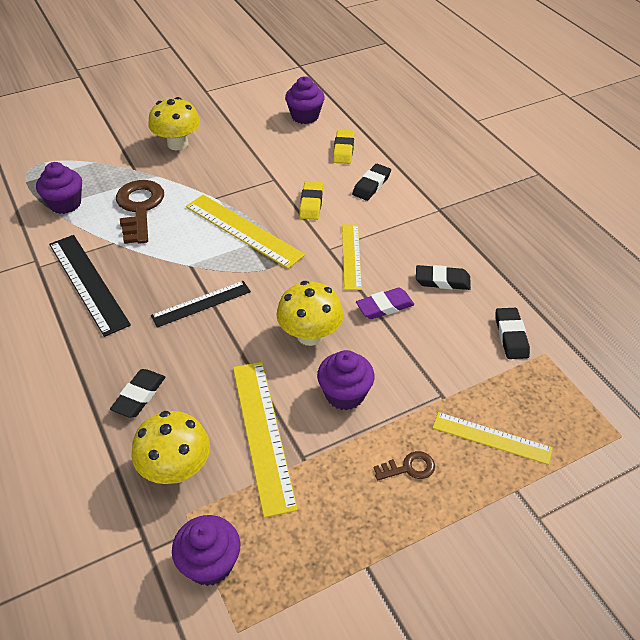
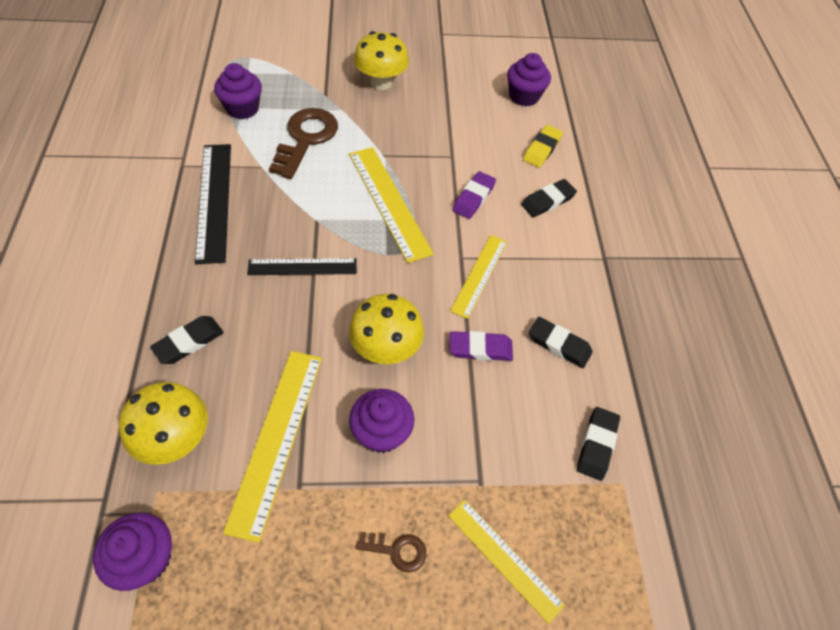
camera: 20 degrees right, 10 degrees up
yellow eraser [299,181,323,220] -> purple eraser [452,171,496,219]

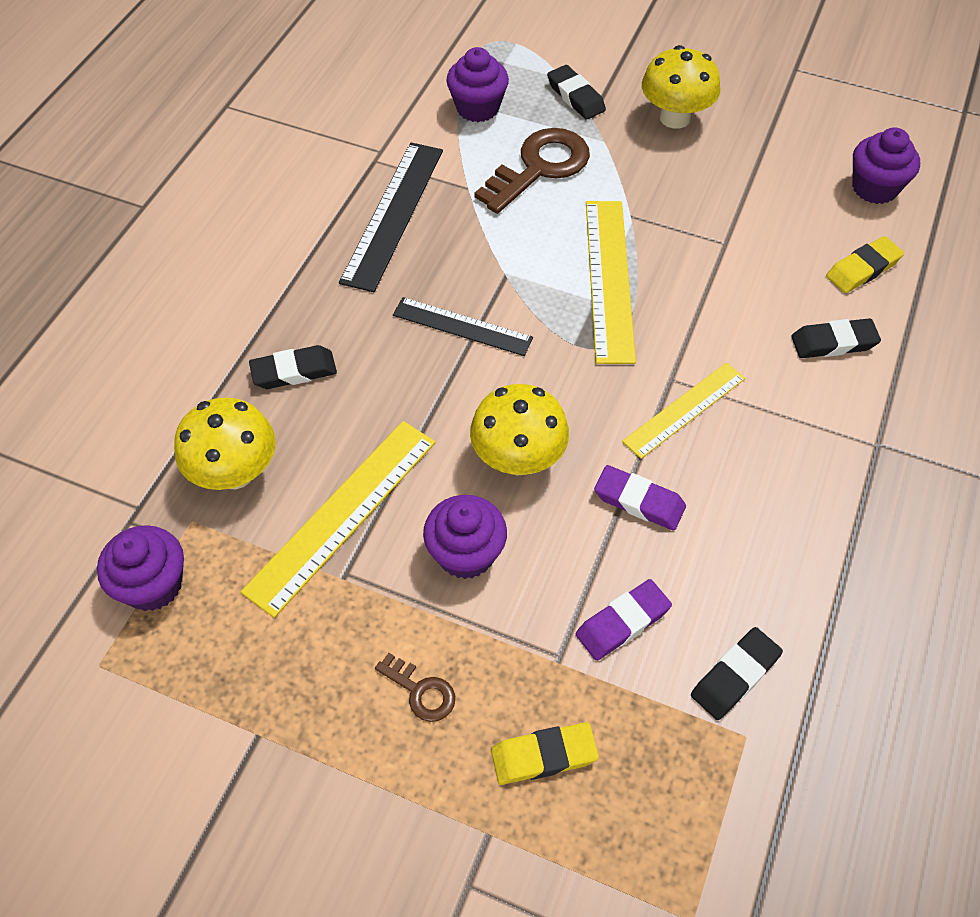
camera: 30 degrees right, 0 degrees up
yellow ruler [448,500,565,624] -> yellow eraser [491,722,599,785]
purple eraser [452,171,496,219] -> purple eraser moved to [576,579,672,661]
black eraser [529,317,593,368] -> black eraser moved to [547,65,606,120]

